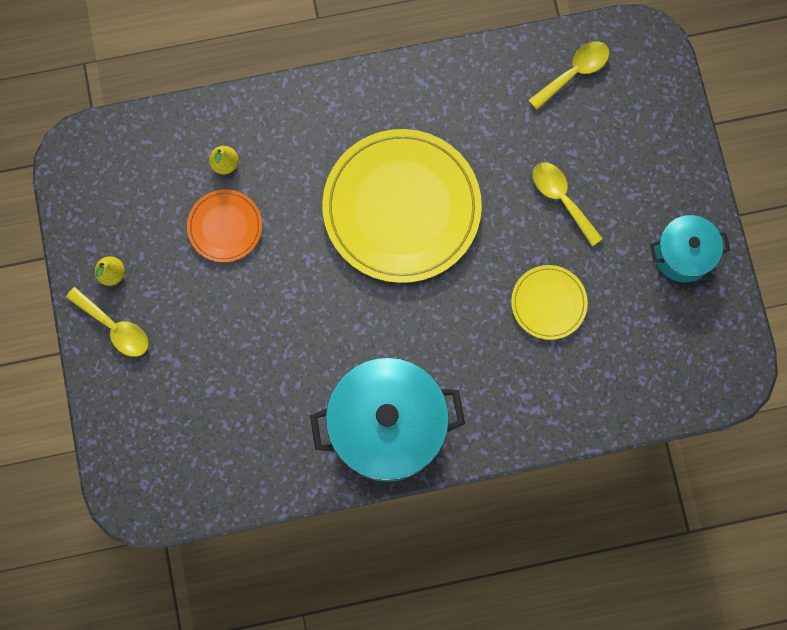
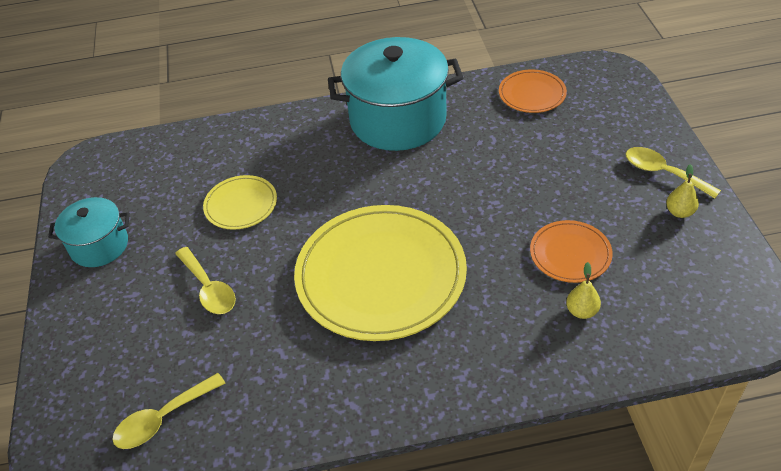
camera: 175 degrees left, 30 degrees down
none -> orange plate [499,70,567,113]

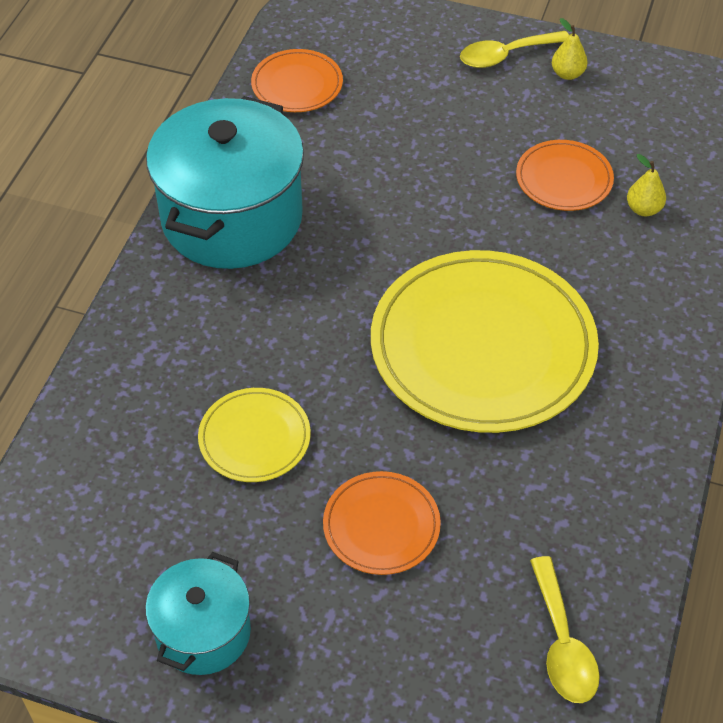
camera: 65 degrees left, 5 degrees up
yellow spoon [175,247,236,314] -> orange plate [323,471,441,575]

